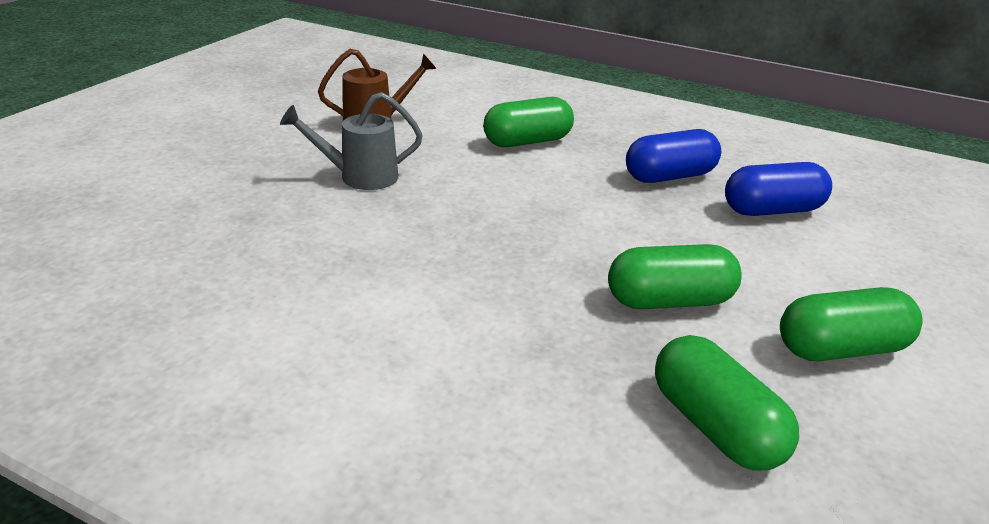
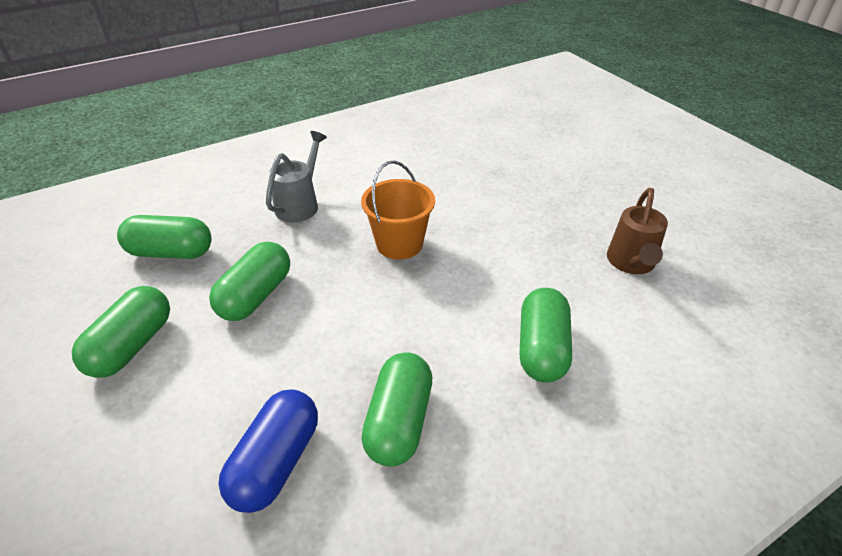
camera: 125 degrees right, 10 degrees up
grey watering can [280,92,423,190] -> grey watering can moved to [266,131,327,222]
blue capsule [626,129,721,183] -> green capsule [361,352,432,467]
none -> orange bucket [361,161,435,260]

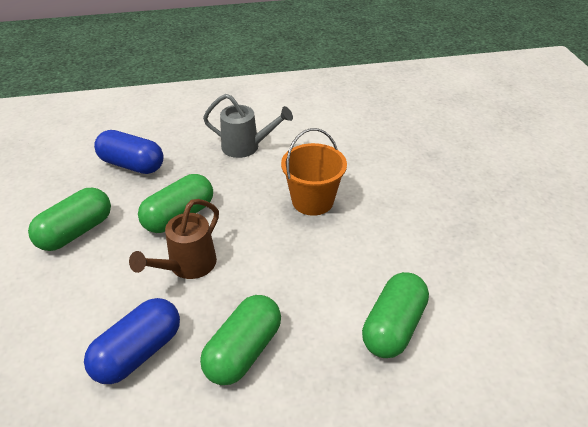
camera: 20 degrees right, 0 degrees up
green capsule [117,215,212,259] -> blue capsule [94,130,164,174]
grey watering can [266,131,327,222] -> grey watering can turned 60 degrees clockwise [203,94,293,158]
brown watering can [607,188,668,274] -> brown watering can moved to [129,199,219,279]

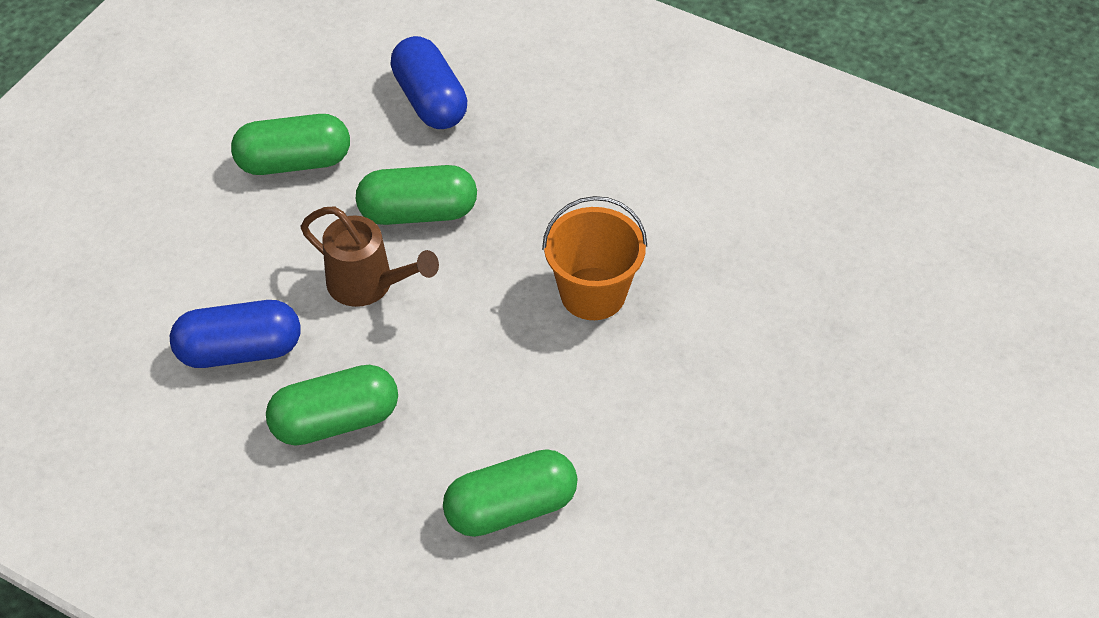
camera: 40 degrees right, 10 degrees up
brown watering can [129,199,219,279] -> brown watering can turned 135 degrees counterclockwise [301,206,439,307]
grey watering can [203,94,293,158] -> none

